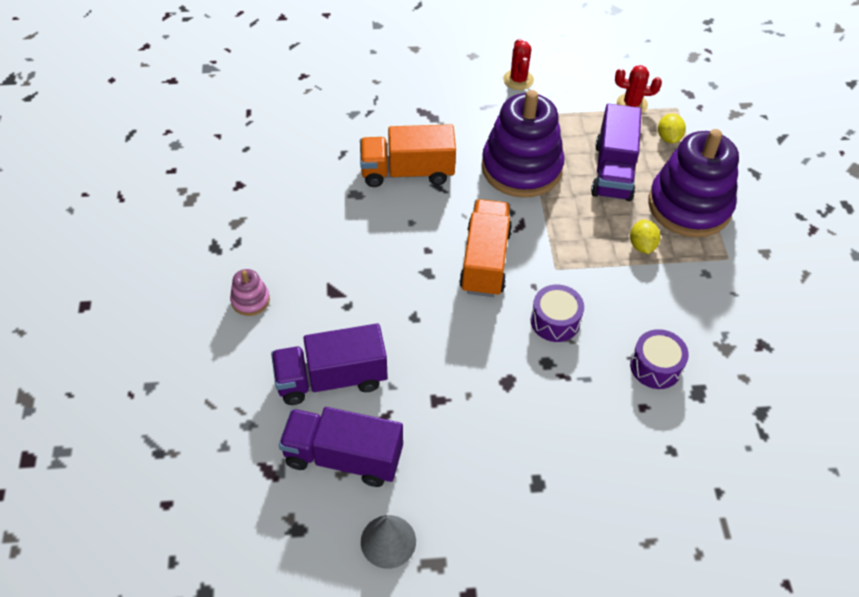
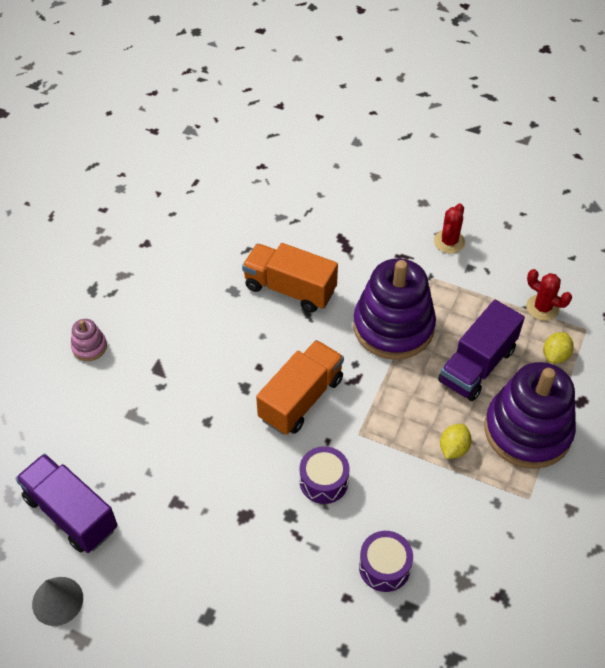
camera: 30 degrees right, 0 degrees up
purple truck [271,324,388,405] -> none

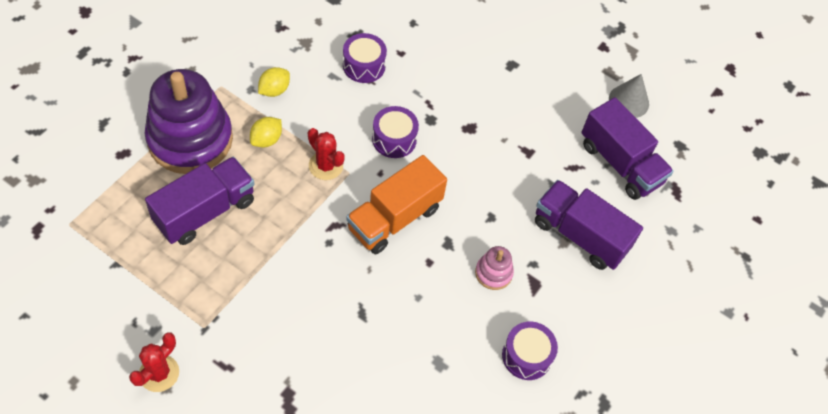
camera: 175 degrees left, 5 degrees up
pink stacking toy [71,319,107,361] -> pink stacking toy moved to [475,246,514,290]
orange truck [242,243,338,313] -> none
purple stacking toy [353,258,436,360] -> none
red cactus [526,269,572,321] -> red cactus moved to [308,128,345,180]
yellow lemon [543,332,573,363] -> yellow lemon moved to [258,67,290,97]
none -> purple drum [502,322,558,380]
none -> purple truck [535,180,643,270]

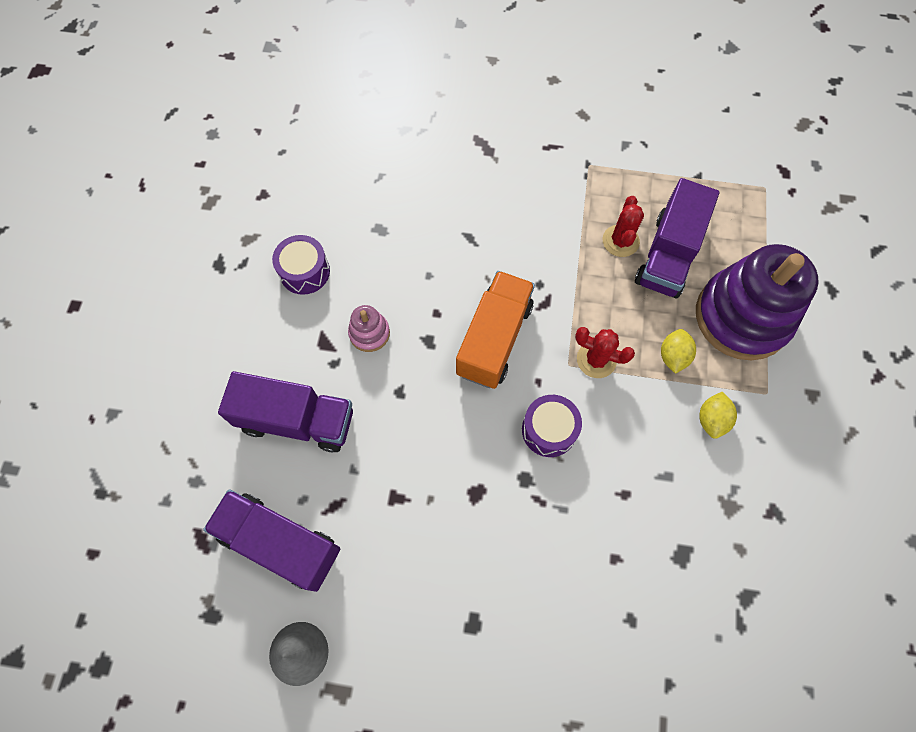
camera: 160 degrees right, 10 degrees up
red cactus [129,332,179,392] -> red cactus moved to [603,196,644,257]
purple drum [343,33,387,83] -> none

